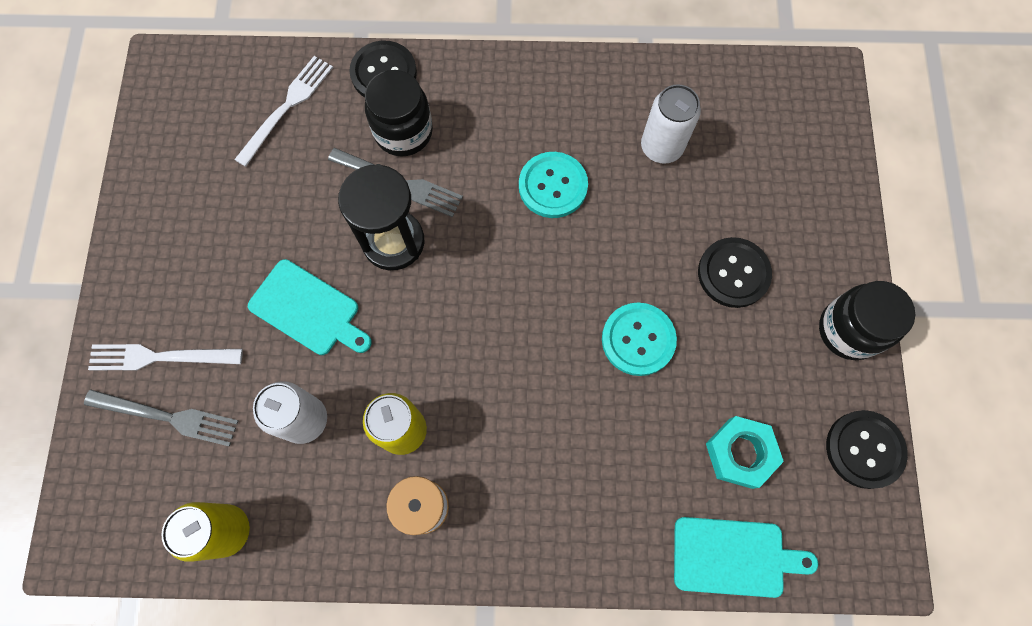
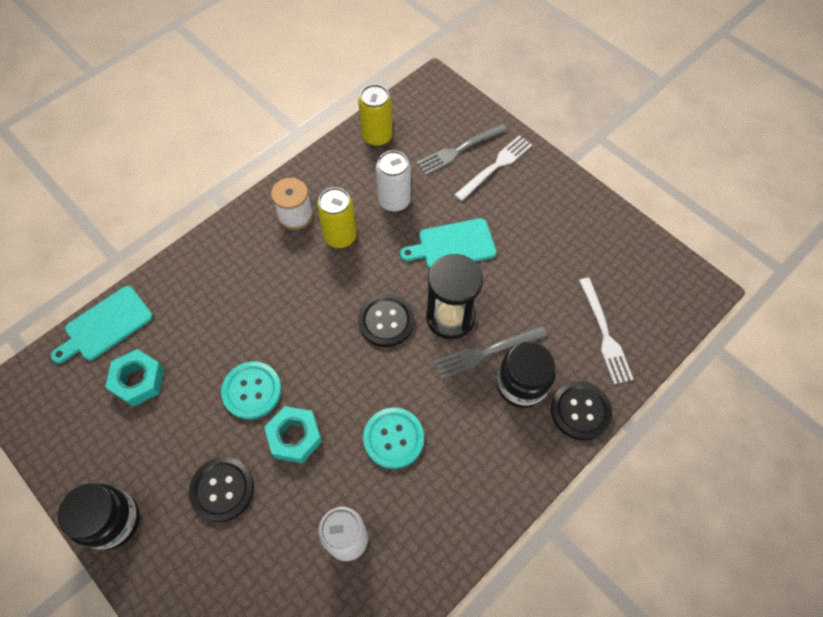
camera: 135 degrees right, 10 degrees down
black button [826,410,908,489] -> black button moved to [358,294,414,347]
none -> turquoise nut [264,406,322,463]

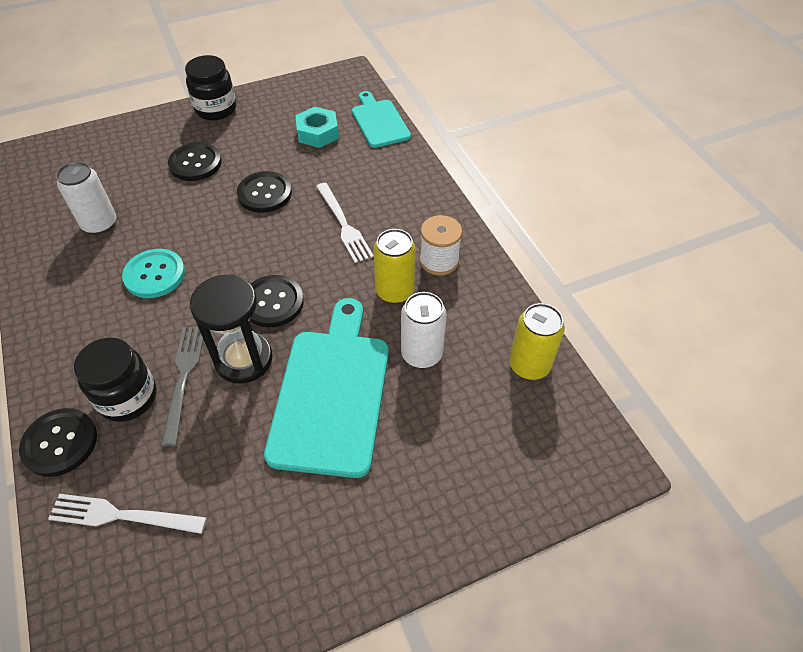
camera: 110 degrees right, 10 degrees down
turquoise button [221,362,282,420] -> black button [237,171,292,213]
turquoise nut [264,406,322,463] -> none
turquoise cutting board [400,218,496,269] -> turquoise cutting board [264,298,389,478], size x1.69
grey fork [416,123,507,175] -> none
white fork [454,135,532,201] -> white fork moved to [316,183,374,263]

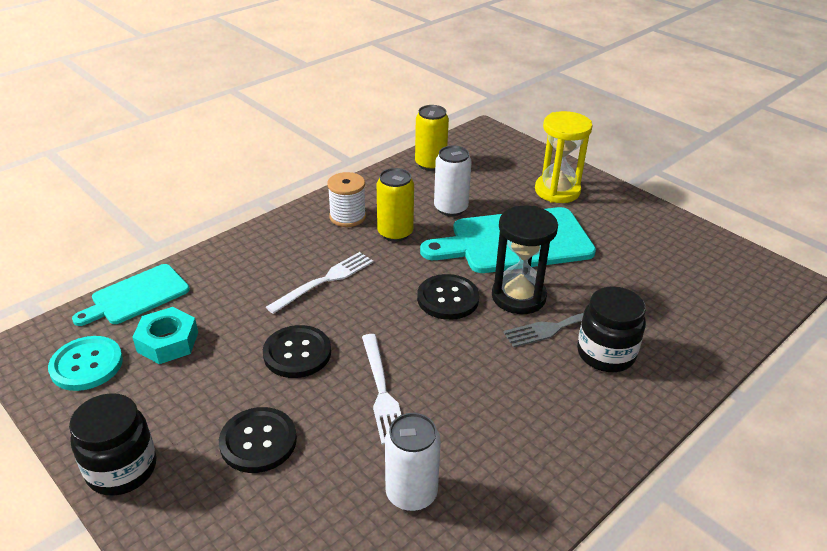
camera: 110 degrees left, 15 degrees down
black button [19,408,97,477] -> none
white fork [48,494,207,534] -> white fork moved to [362,334,401,445]
turquoise button [122,249,185,298] -> turquoise button moved to [48,336,123,391]
none -> yellow hourglass [535,111,593,203]

